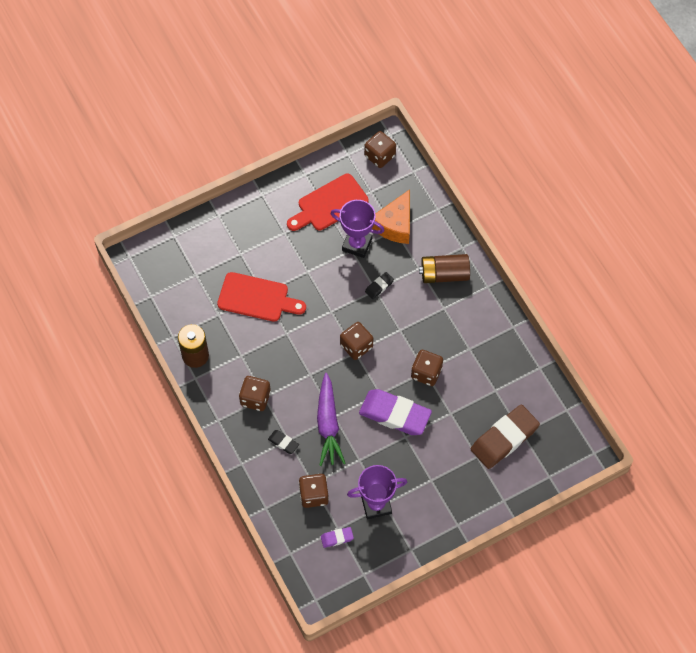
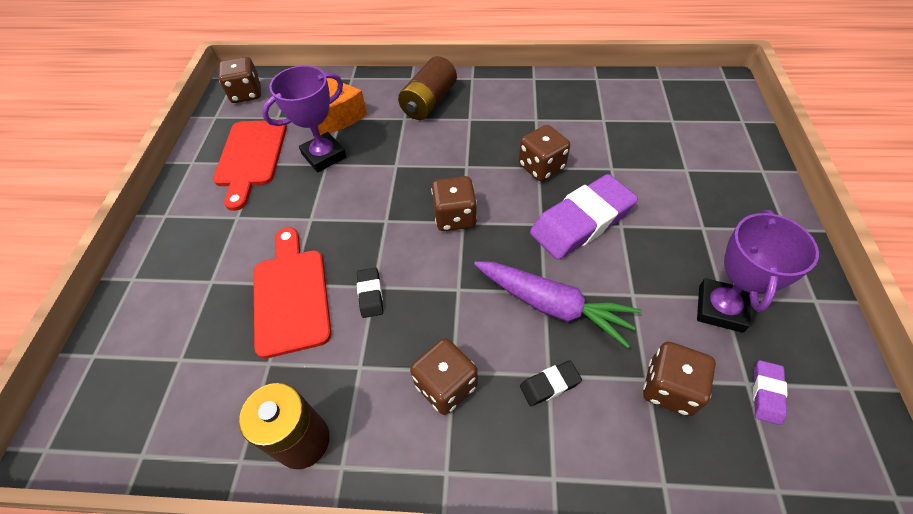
camera: 55 degrees left, 10 degrees down
red cutting board [217,272,306,322] -> red cutting board turned 60 degrees counterclockwise [253,227,331,359]
black eraser [365,272,394,299] -> black eraser moved to [357,268,383,318]
brown eraser [471,405,540,469] -> none

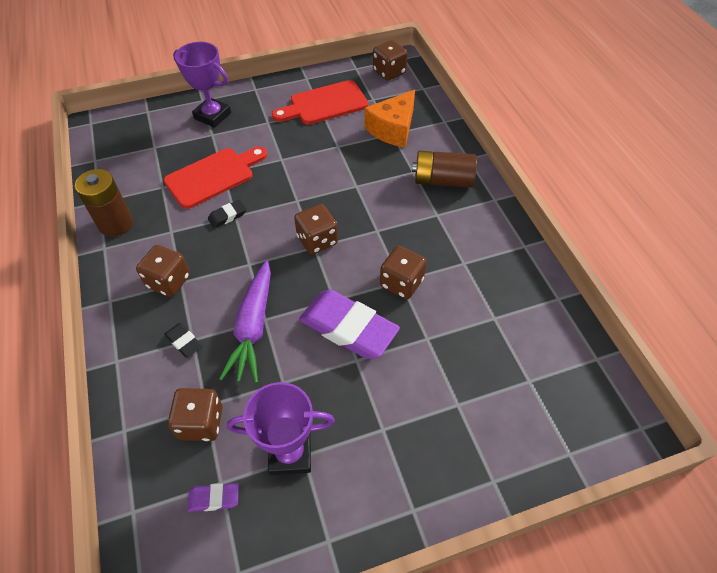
camera: 65 degrees right, 0 degrees up
purple trophy [262,65,346,172] -> purple trophy moved to [173,42,231,128]

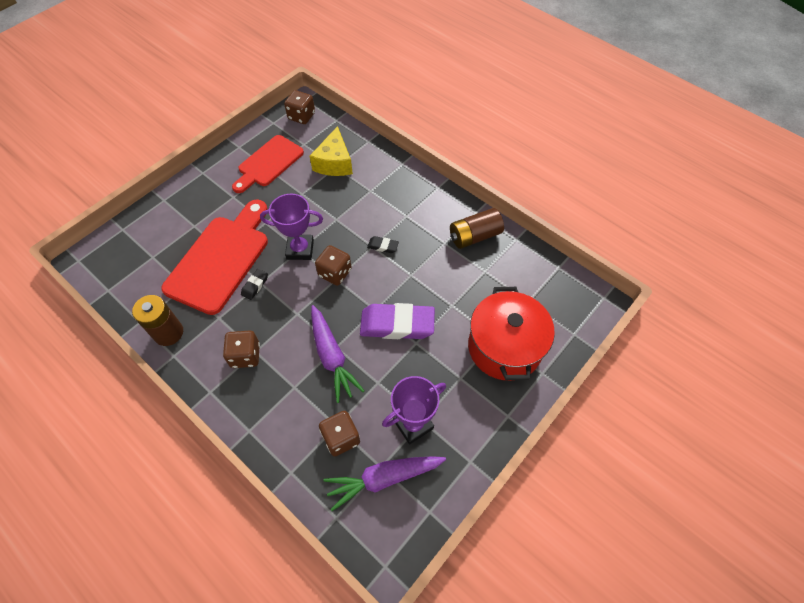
camera: 30 degrees left, 5 degrees up
red cutting board [164,146,267,209] -> red cutting board [161,200,268,315], size x1.52
black eraser [165,323,202,358] -> black eraser moved to [367,236,399,253]
purple trophy [173,42,231,128] -> purple trophy moved to [260,194,323,260]
purple eraser [187,483,239,512] -> purple carrot [323,456,446,511]
orange cheese [365,90,415,148] -> yellow cheese [310,126,353,176]
brown dice [380,246,427,299] -> none
brown battery [412,151,477,188] -> brown battery moved to [450,208,504,249]
none -> red pot [468,287,555,381]

